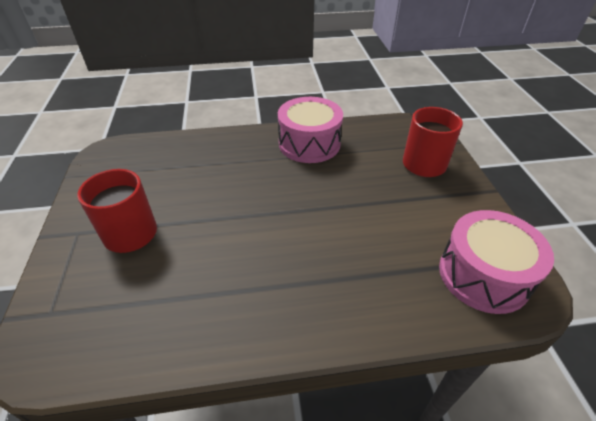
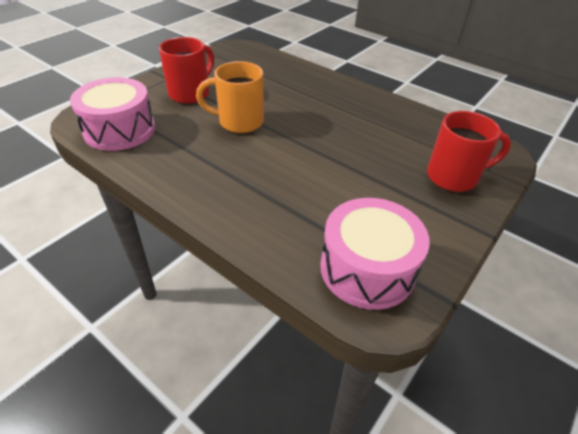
camera: 45 degrees right, 0 degrees up
pink drum [278,97,343,163] -> pink drum moved to [70,77,155,151]
none -> orange mug [196,61,264,133]

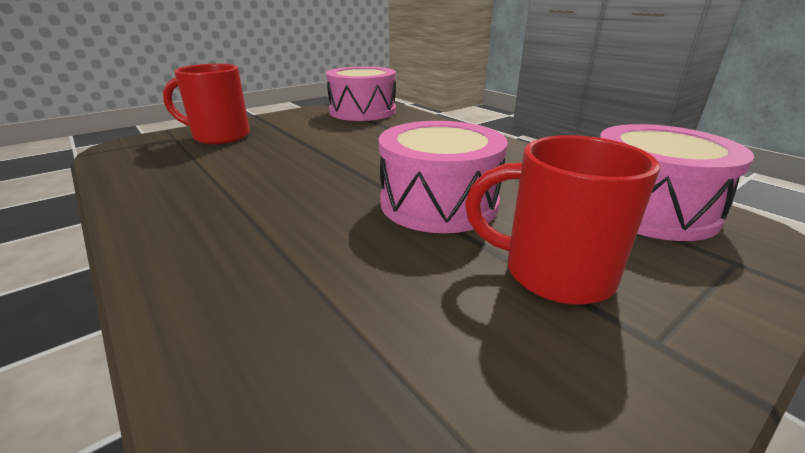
camera: 165 degrees left, 15 degrees down
red mug [159,37,214,104] -> red mug turned 60 degrees clockwise [465,135,660,305]
orange mug [196,61,264,133] -> pink drum [379,121,508,233]

